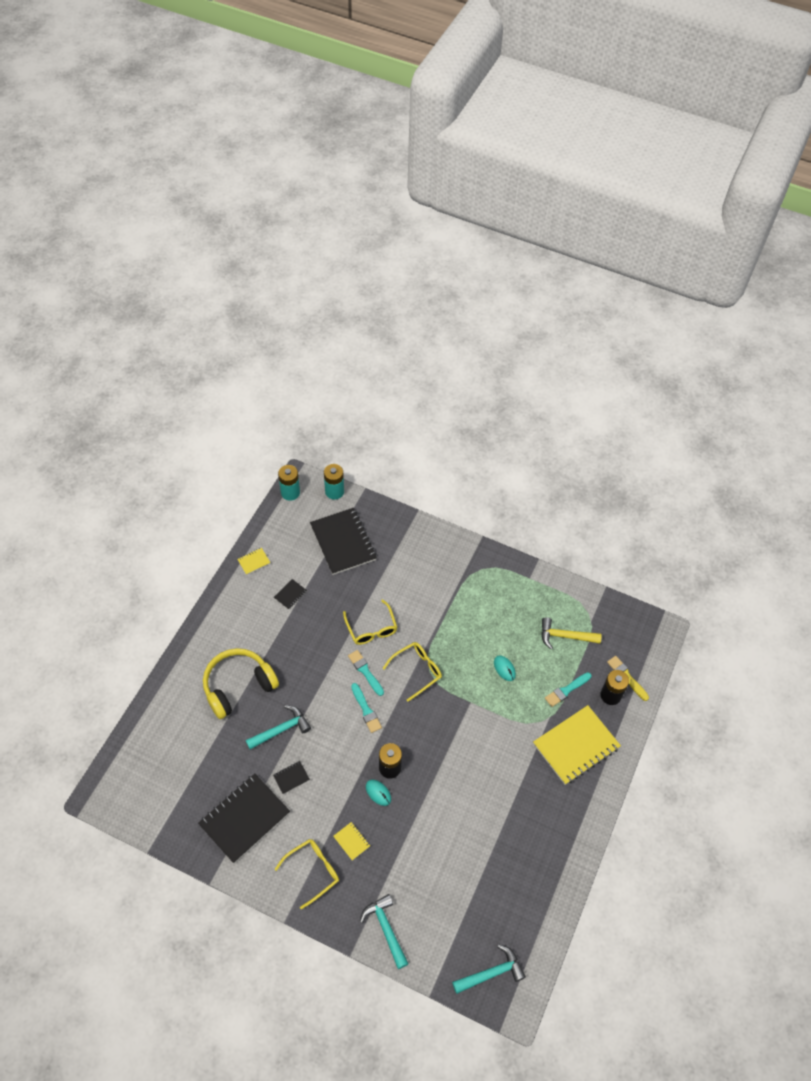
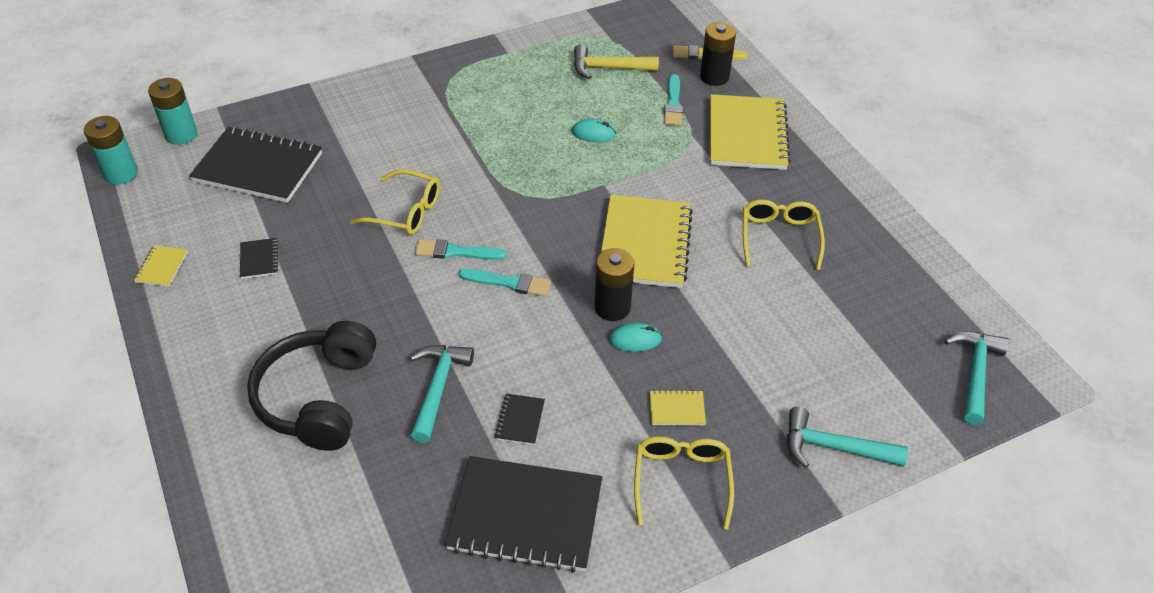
camera: 50 degrees left, 10 degrees down
black notebook [198,773,290,863] -> black notebook turned 75 degrees counterclockwise [445,456,602,573]
yellow headphones [203,648,279,719] -> black headphones [247,321,376,451]
yellow glasses [382,642,442,701] -> yellow glasses moved to [743,200,825,270]
yellow hammer [541,617,602,650] -> yellow hammer turned 45 degrees clockwise [574,44,659,79]
none -> yellow notebook [601,195,693,288]

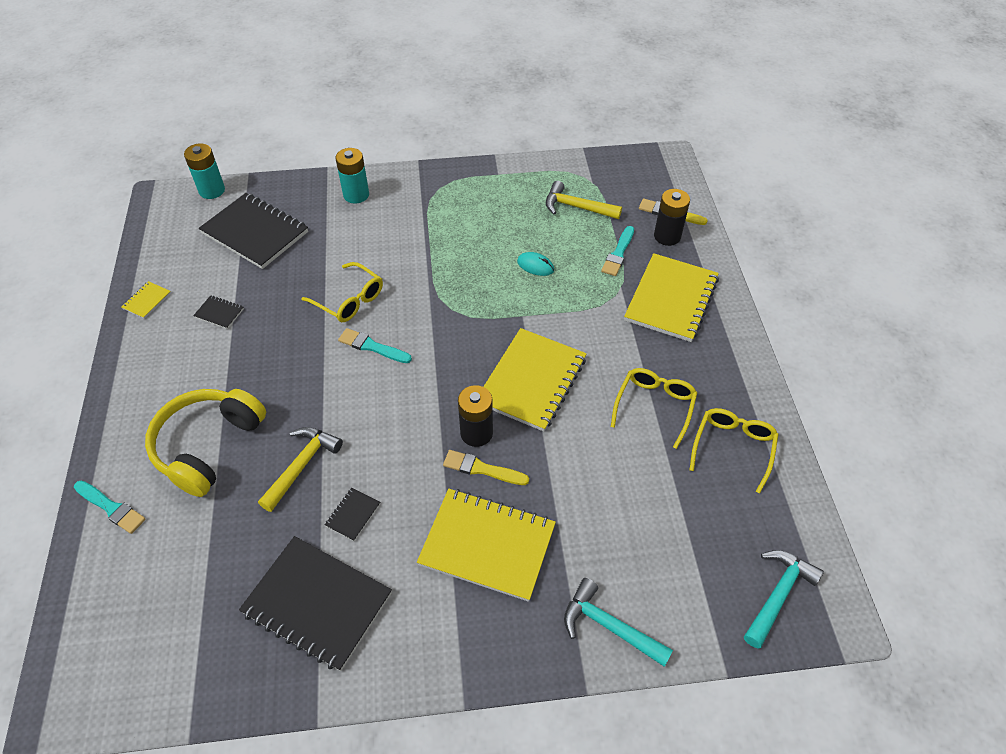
camera: 20 degrees right, 5 degrees up
turquoise battery [84,116,138,184] -> turquoise battery moved to [335,148,369,204]
black notebook [240,238,278,279] -> black notebook turned 75 degrees counterclockwise [193,295,244,329]
black headphones [247,321,376,451] -> yellow headphones [145,389,266,497]
turquoise hammer [410,345,474,443] -> yellow hammer [258,427,343,512]
turquoise brush [459,268,551,297] -> turquoise brush moved to [74,481,146,534]
turquoise mouse [609,323,662,352] -> yellow brush [443,450,529,485]
yellow glasses [634,437,734,530] -> yellow glasses moved to [689,408,779,494]
yellow notebook [650,390,706,426] -> yellow notebook [417,489,556,602], size x2.39

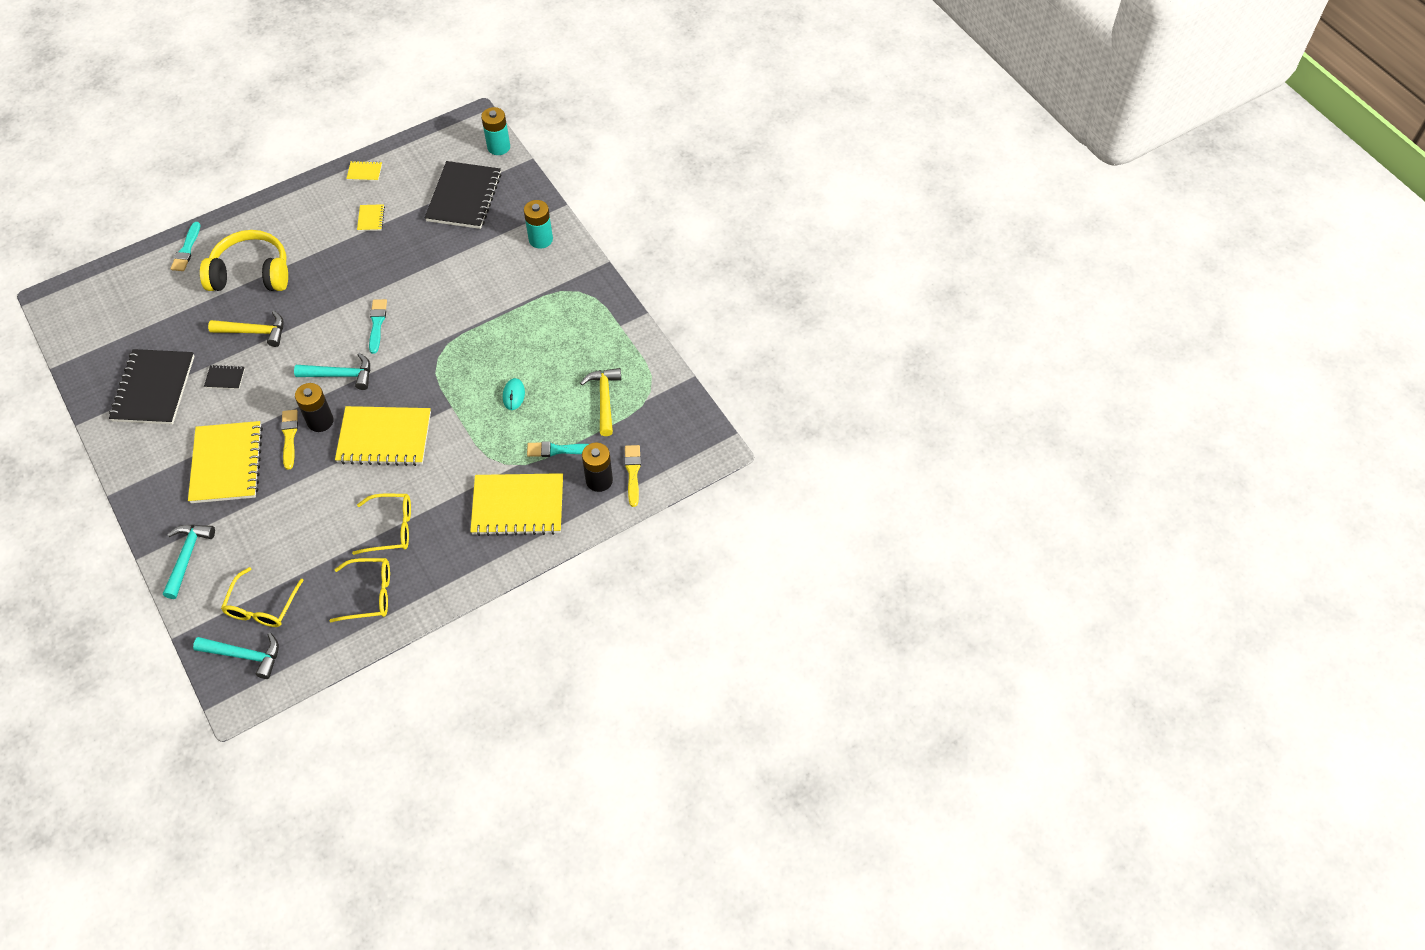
camera: 65 degrees right, 5 degrees up
black notebook [193,295,244,329] -> yellow notebook [357,204,385,231]
yellow glasses [301,262,383,322] -> yellow glasses moved to [221,567,304,627]
none -> turquoise hammer [294,353,370,390]

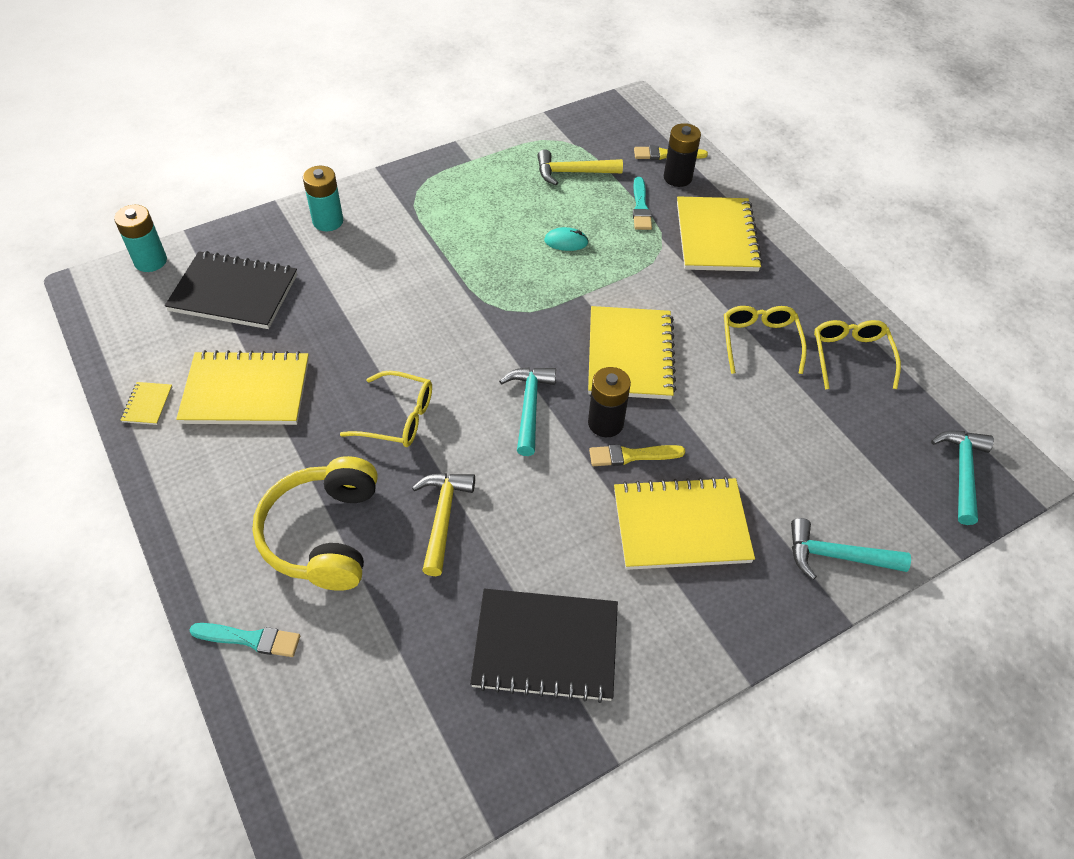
camera: 90 degrees left, 5 degrees down
black notebook [204,365,245,389] -> none
yellow glasses [221,567,304,627] -> yellow glasses moved to [340,371,432,447]
yellow notebook [357,204,385,231] -> yellow notebook [176,350,309,425], size x2.39
turquoise brush [369,299,387,354] -> none

